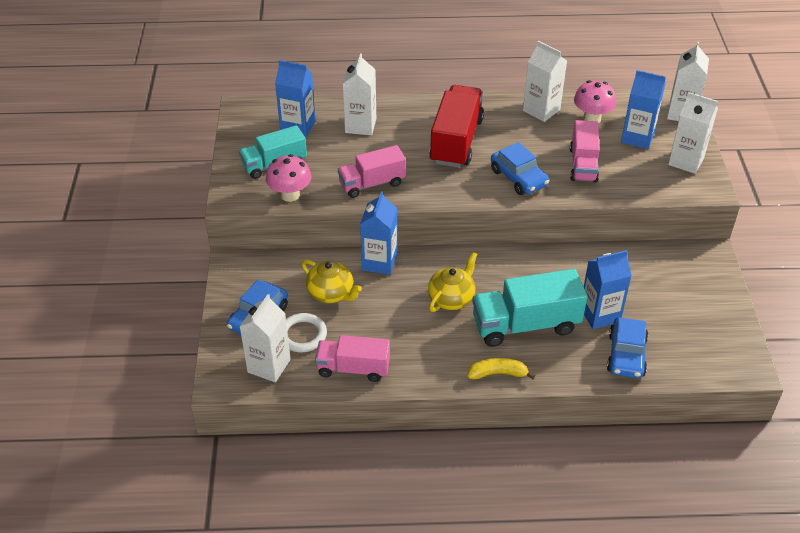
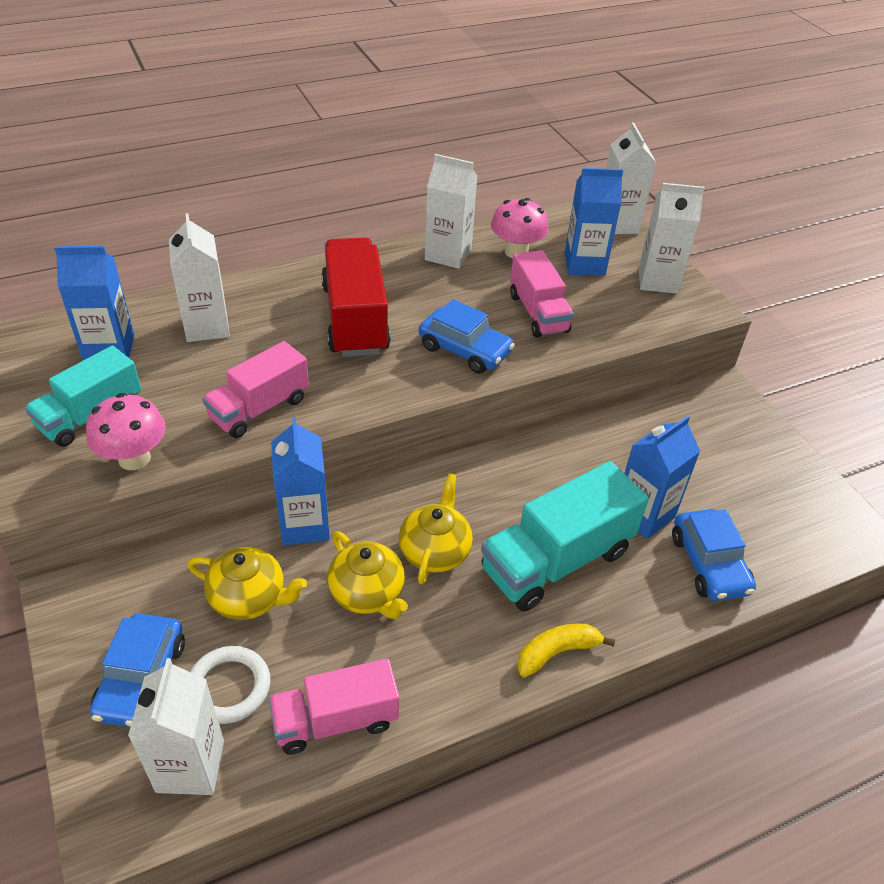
camera: 25 degrees left, 0 degrees up
none -> yellow teapot [328,531,408,619]

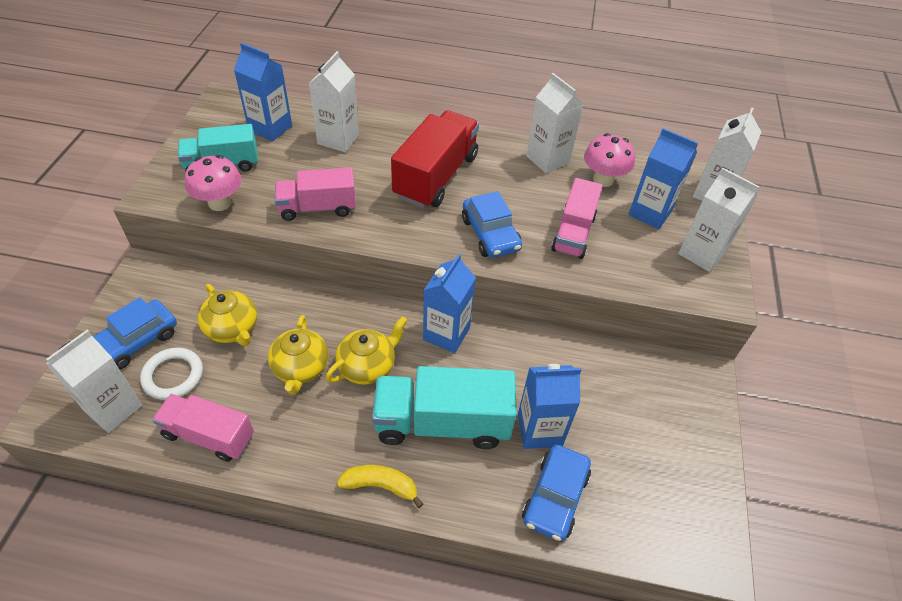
camera: 35 degrees right, 5 degrees up
blue carton [271,417,330,545] -> blue carton moved to [423,254,476,353]

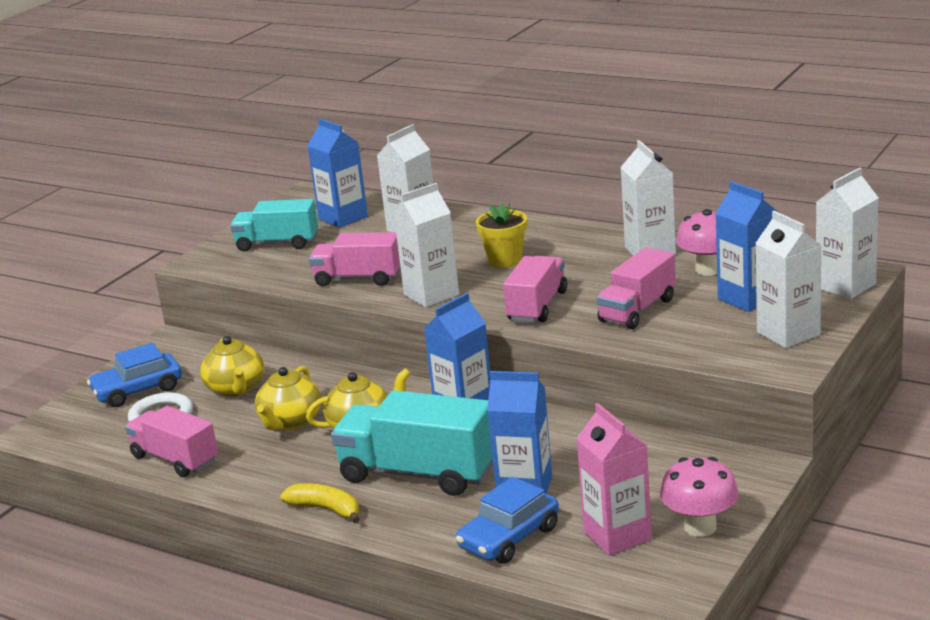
camera: 25 degrees right, 25 degrees down
white carton [46,330,142,433] -> white carton moved to [393,183,459,308]
pink mushroom [185,155,242,211] -> pink mushroom moved to [660,457,738,537]
red truck [391,111,479,208] -> yellow flower pot [476,203,527,268]
blue car [462,191,522,258] -> pink truck [503,256,567,323]
none -> pink carton [576,403,652,556]

